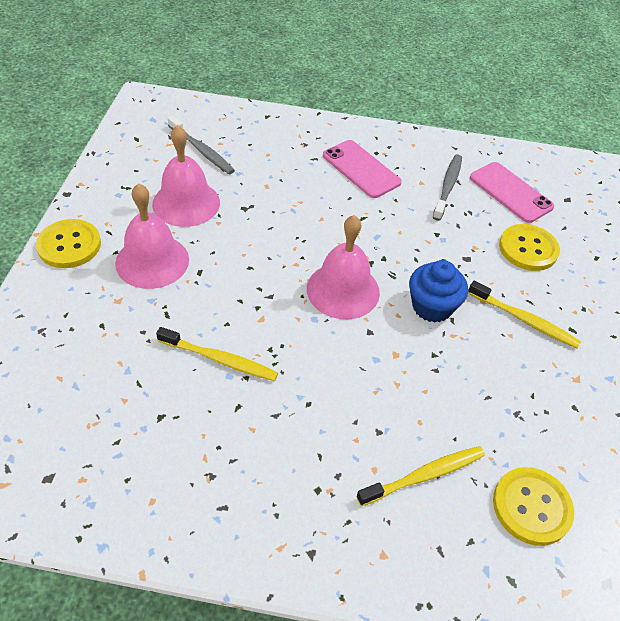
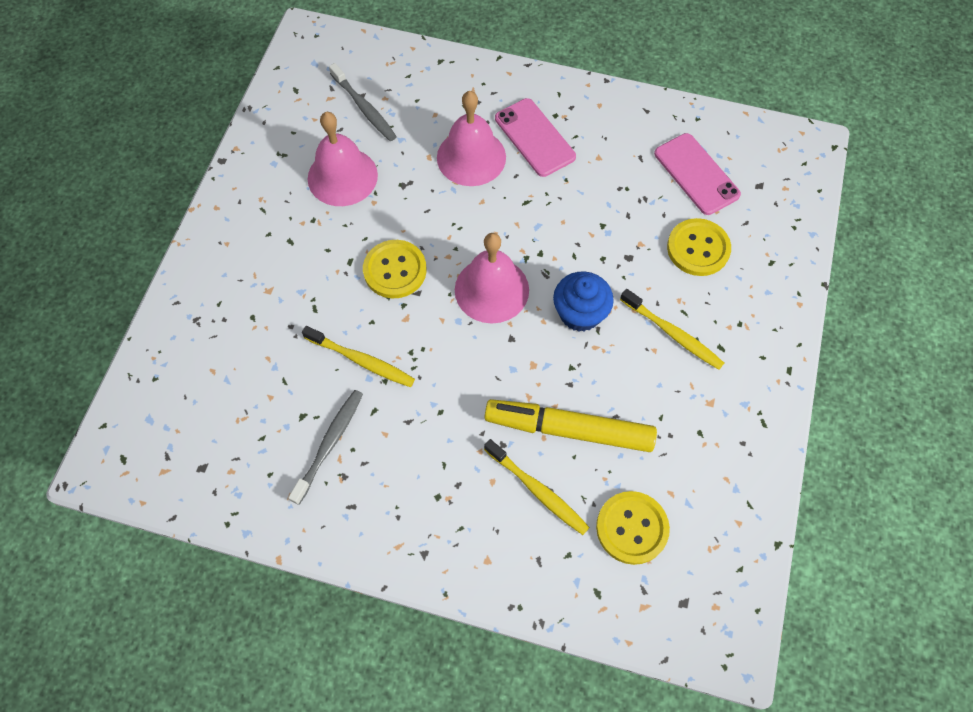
camera: 10 degrees right, 15 degrees up
yellow button [36,219,101,268] -> yellow button moved to [363,240,427,298]
pink bell [115,183,189,289] -> pink bell moved to [437,91,506,186]
yellow toothbrush [357,446,485,506] -> yellow toothbrush turned 60 degrees clockwise [484,439,590,535]
grey toothbrush [433,154,462,221] -> grey toothbrush moved to [288,390,363,505]
none -> yellow marker [484,399,657,452]

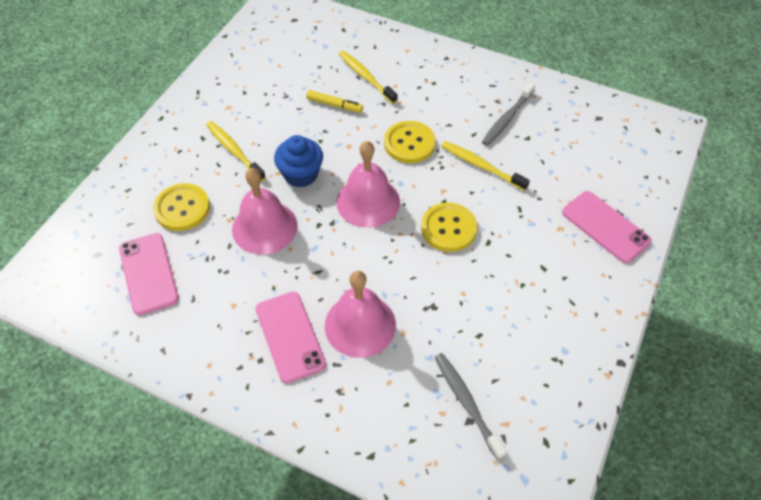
camera: 170 degrees left, 10 degrees down
pink bell [308,112,378,206] -> pink bell moved to [232,168,297,255]
yellow marker [484,399,657,452] -> yellow marker [306,90,363,113], size x0.48
yellow button [596,491,670,565] -> yellow button moved to [384,121,436,163]
none -> pink phone [562,191,652,263]

